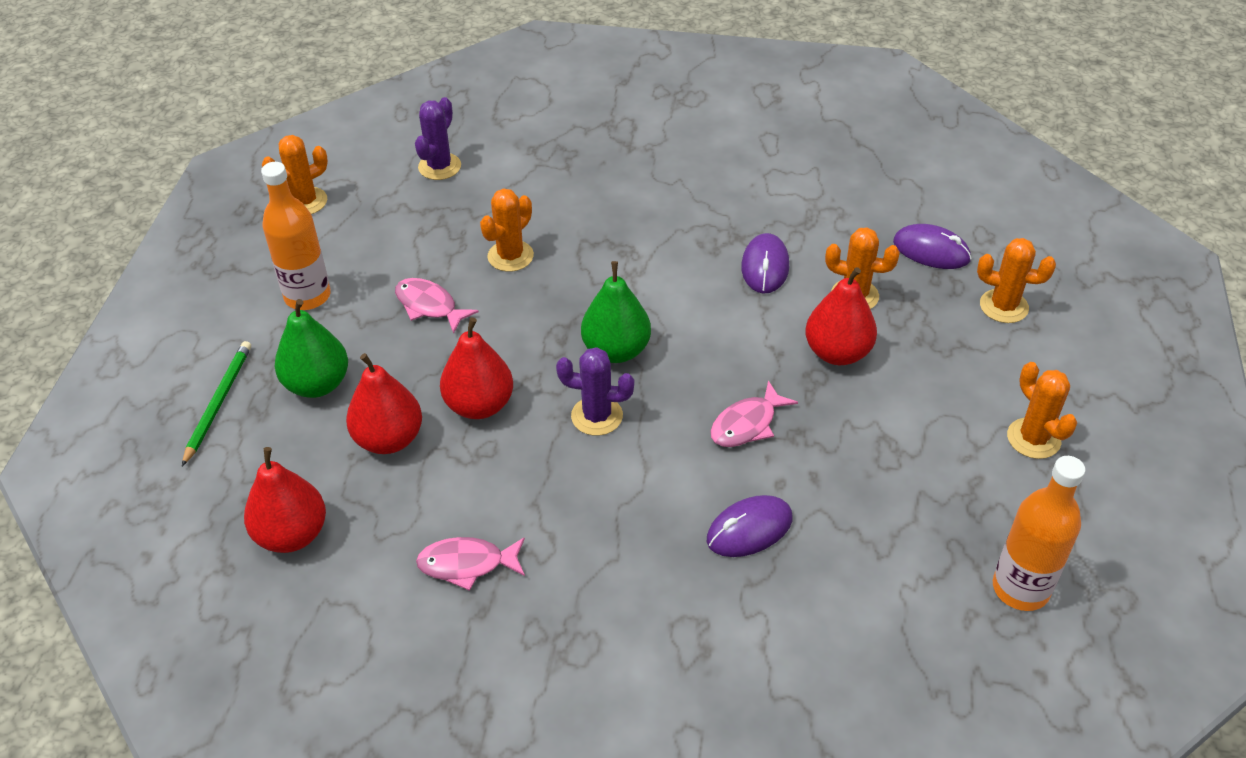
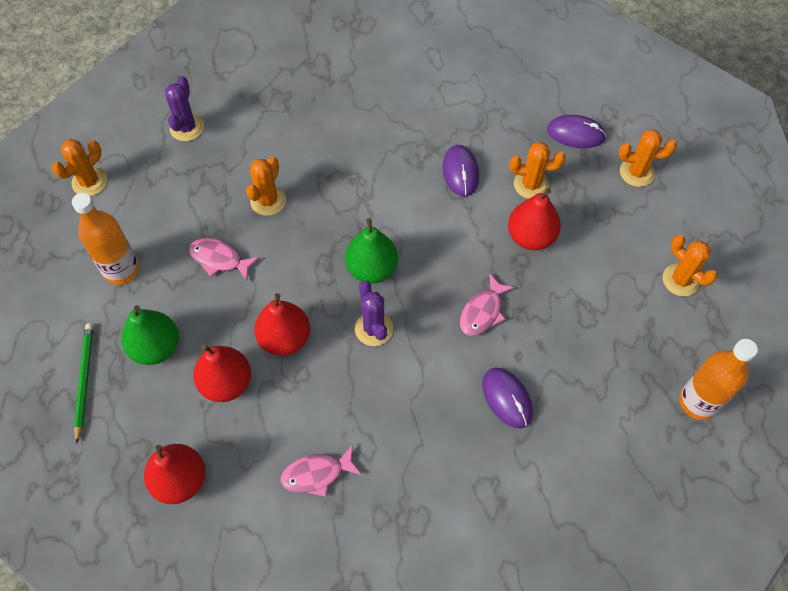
camera: 15 degrees left, 15 degrees up
purple cactus [556,347,634,436] -> purple cactus turned 75 degrees clockwise [355,281,393,346]
purple mouse [707,495,792,557] -> purple mouse turned 75 degrees counterclockwise [482,368,533,428]

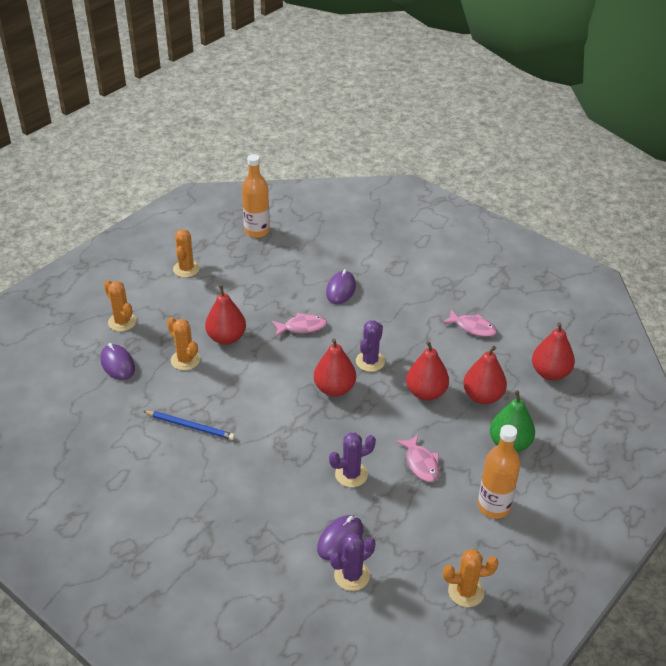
camera: 135 degrees left, 20 degrees down
green pencil [74,324,93,444] -> none
orange cactus [246,157,286,216] -> purple cactus [329,433,376,487]
green pear [345,218,398,284] -> red pear [314,338,356,397]
purple mouse [442,145,479,197] -> purple mouse moved to [317,515,363,560]
none -> blue pencil [143,411,235,440]

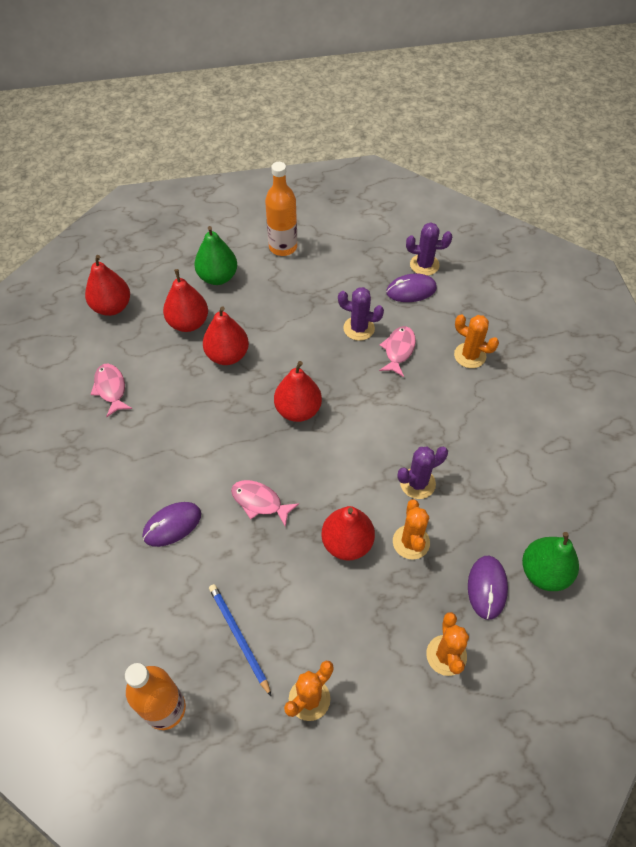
camera: 140 degrees left, 15 degrees up
blue pencil [143,411,235,440] -> blue pencil moved to [209,584,272,697]
purple cactus [356,320,385,372] -> purple cactus moved to [397,447,448,499]
pink fish [396,434,440,482] -> pink fish moved to [379,326,416,377]
orange cactus [443,549,499,607] -> orange cactus moved to [454,314,499,368]
none -> green pear [522,532,579,591]

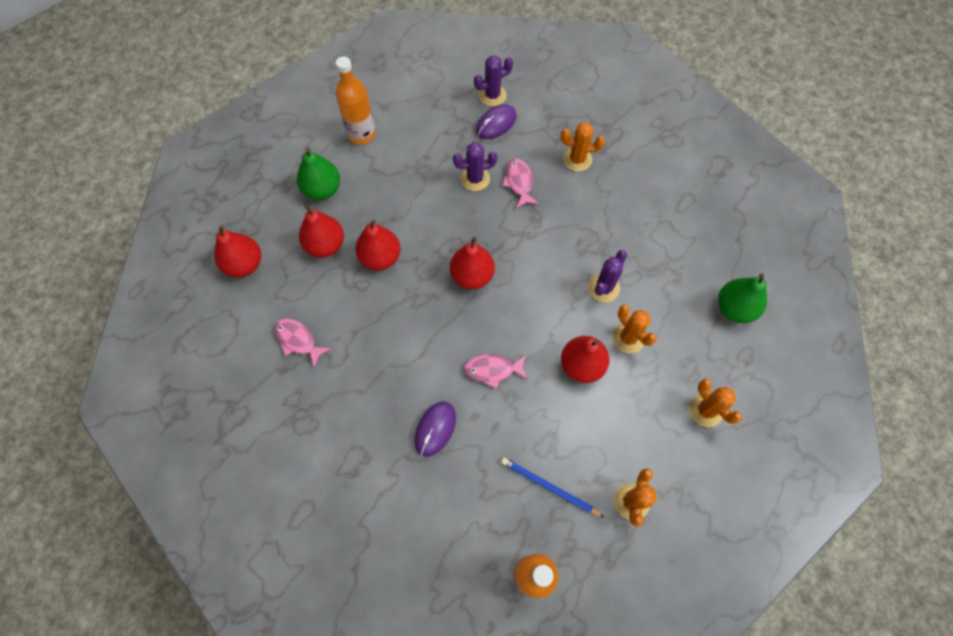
camera: 30 degrees left, 10 degrees up
purple mouse [468,556,508,620] -> none

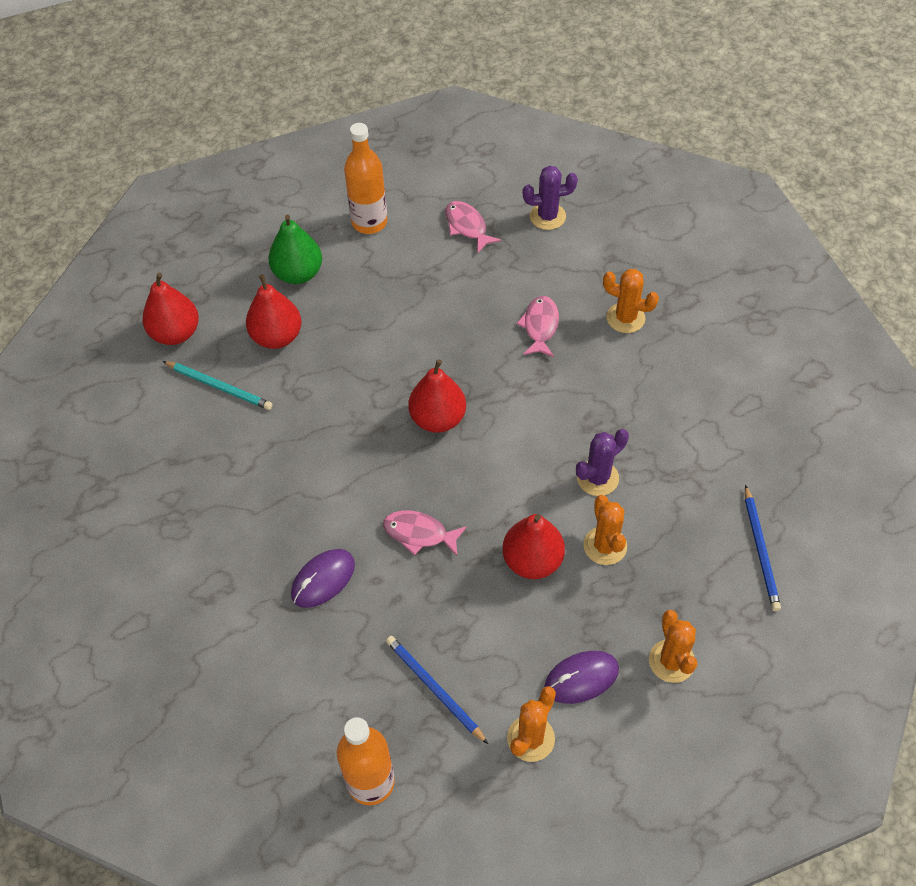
camera: 20 degrees right, 10 degrees down
pink fish [274,318,331,367] -> pink fish moved to [445,201,501,254]
red pear [355,219,401,271] -> none
purple cactus [453,142,497,191] -> none
purple mouse [476,104,517,139] -> purple mouse moved to [544,651,619,704]
green pear [718,273,767,323] -> blue pencil [745,485,781,611]
none -> turquoise pencil [163,361,273,410]

